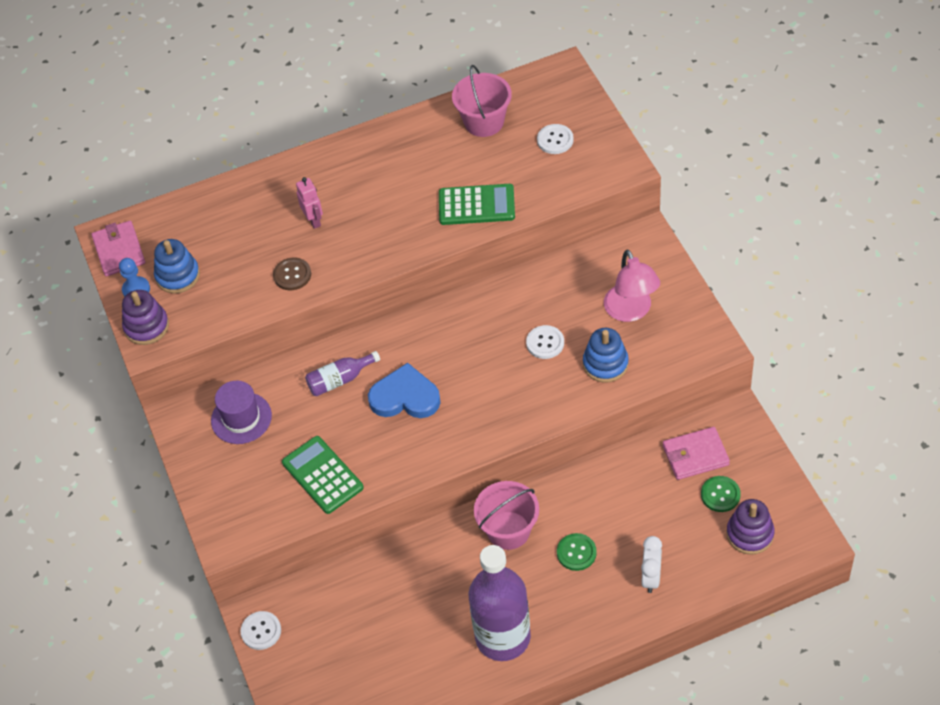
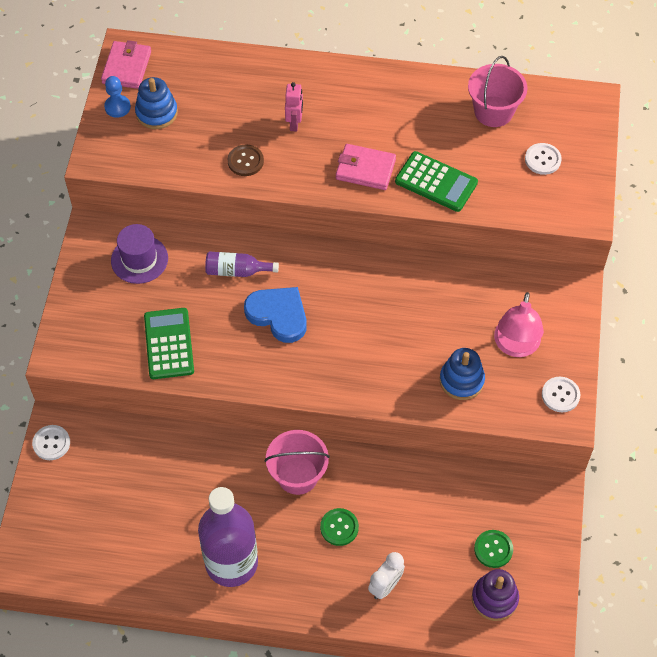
camera: 25 degrees right, 5 degrees up
purple stacking toy [122,290,169,345] -> none
white button [526,325,564,359] -> white button moved to [542,377,580,412]
pink wallet [663,427,730,480] -> pink wallet moved to [336,144,396,190]

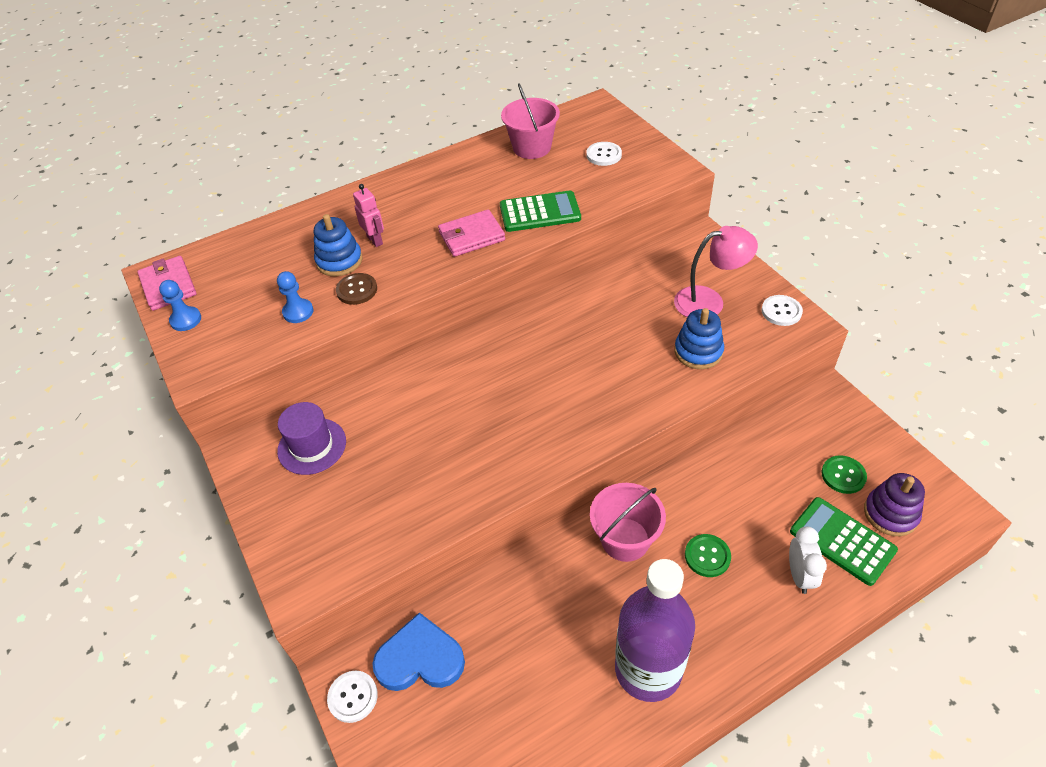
camera: 35 degrees left, 10 degrees down
blue stacking toy [135,77,178,129] -> blue stacking toy moved to [314,214,362,277]
green calculator [144,308,194,379] -> green calculator moved to [790,497,898,586]
purple bottle [205,252,279,277] -> none
blue heart [244,287,307,343] -> blue heart moved to [372,612,465,691]
pink lamp [494,292,544,357] -> pink lamp turned 75 degrees counterclockwise [674,226,758,317]
none -> blue pawn [277,271,313,323]

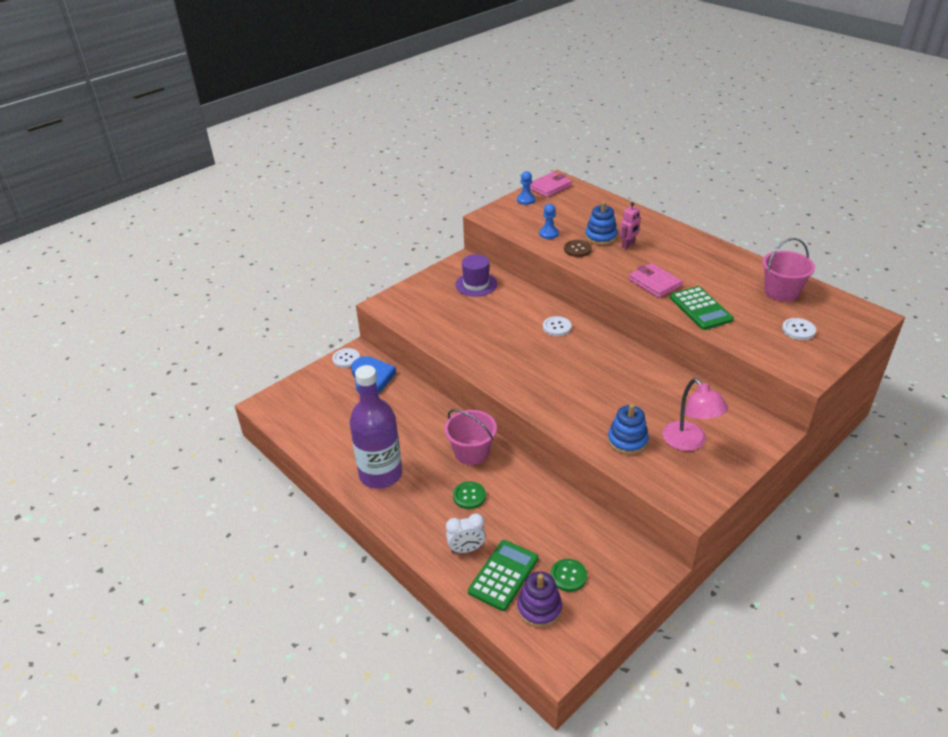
camera: 75 degrees right, 10 degrees down
white button [761,295,803,326] -> white button moved to [543,316,572,336]

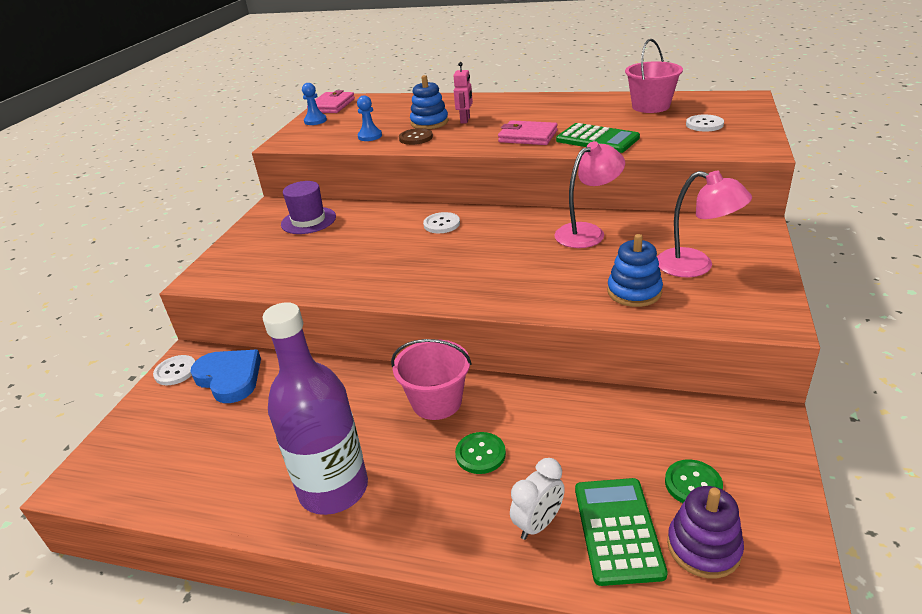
camera: 30 degrees left, 5 degrees down
none -> pink lamp [554,141,625,248]

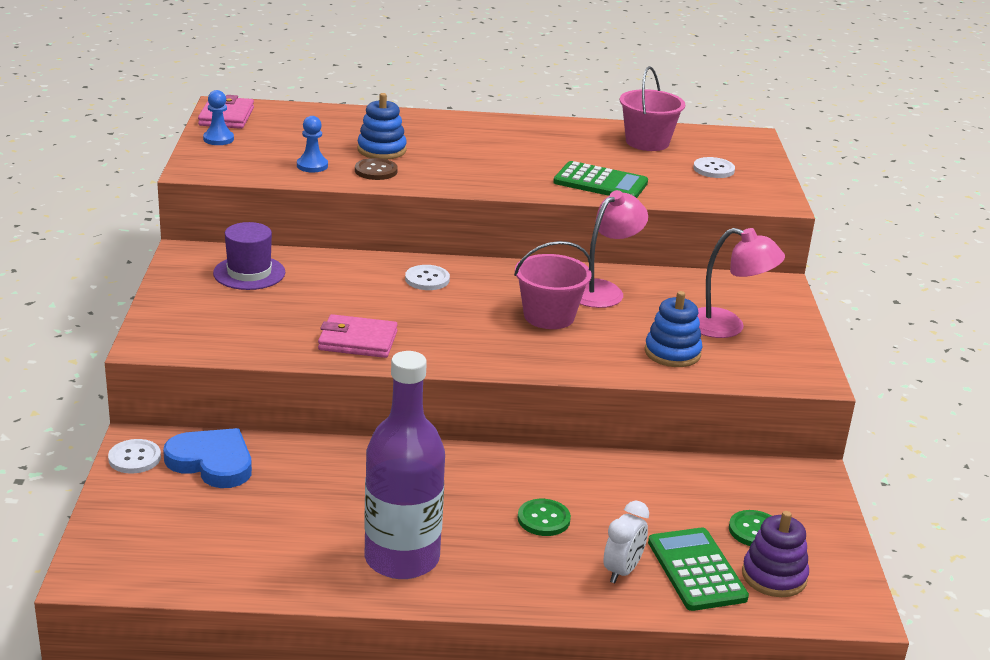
camera: 20 degrees left, 5 degrees down
pink bucket [391,339,472,420] -> pink bucket moved to [514,241,592,329]
pink robot [453,62,473,123] -> none
pink wallet [498,120,558,145] -> pink wallet moved to [318,314,398,358]

